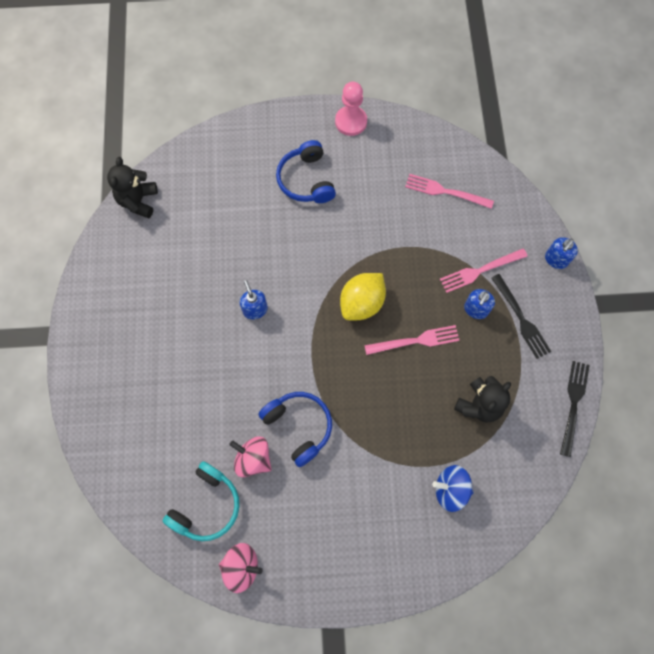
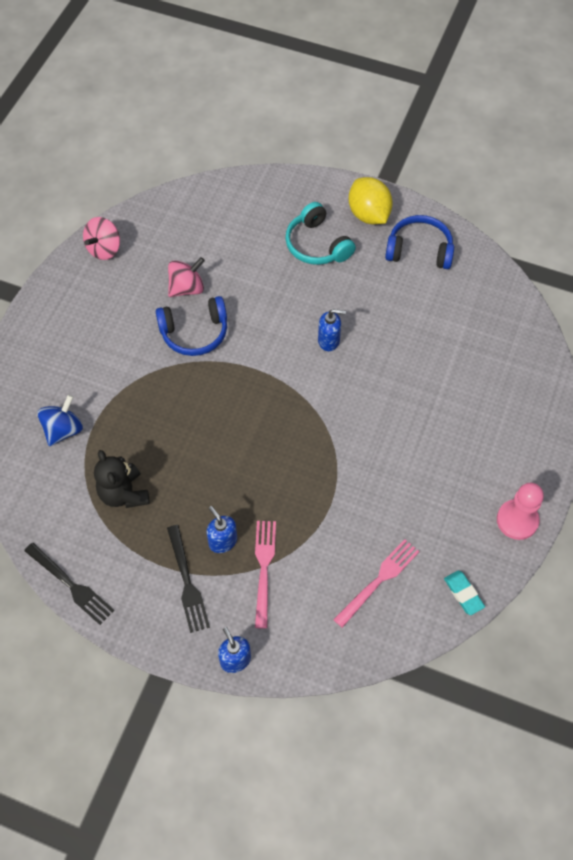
camera: 115 degrees right, 10 degrees down
black teddy bear [107,157,158,218] -> none
turquoise headphones [163,461,239,541] -> turquoise headphones moved to [285,202,356,265]
blue headphones [276,140,336,203] -> blue headphones moved to [385,215,454,269]
yellow lemon [340,273,386,320] -> yellow lemon moved to [349,177,393,224]
pink fork [364,325,460,355] -> none
black fork [491,274,551,359] -> black fork turned 105 degrees counterclockwise [167,525,210,633]
none -> turquoise eraser [444,570,485,615]

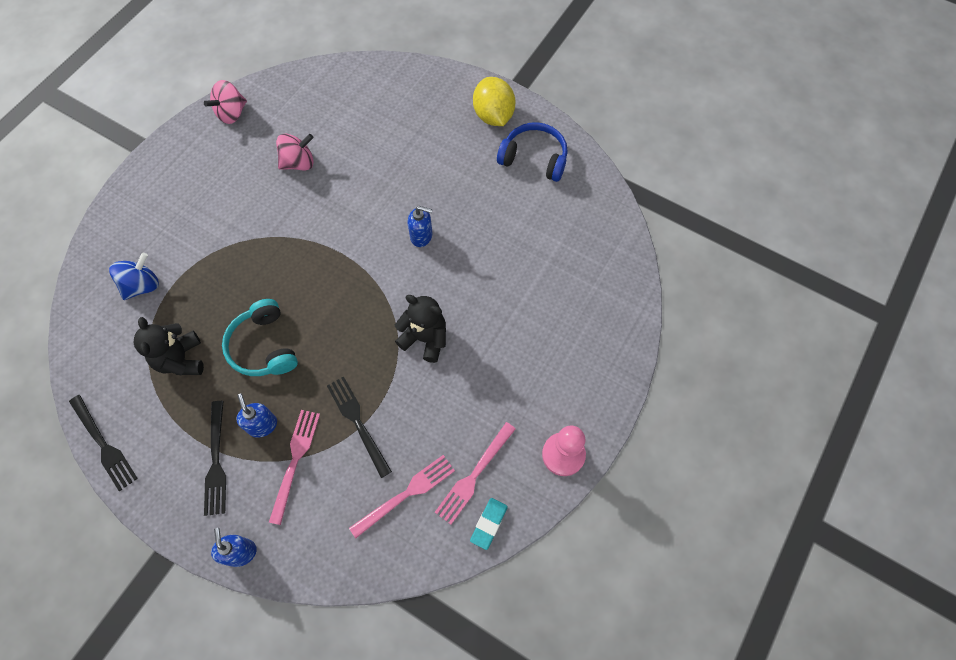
camera: 10 degrees right, 5 degrees up
blue headphones [156,296,227,356] -> none
turquoise headphones [285,202,356,265] -> turquoise headphones moved to [222,299,298,376]
turquoise eraser [444,570,485,615] -> turquoise eraser turned 45 degrees clockwise [470,498,508,550]
none -> black fork [327,376,392,478]
none -> black teddy bear [395,295,446,363]
none -> pink fork [435,422,516,525]

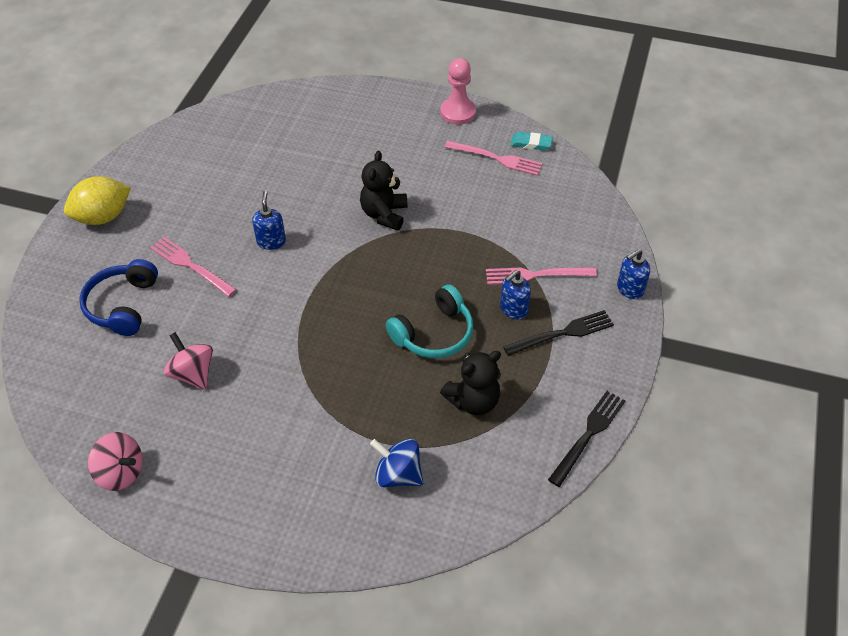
camera: 105 degrees left, 15 degrees down
black fork [327,376,392,478] -> none
pink fork [349,455,455,538] -> pink fork moved to [150,237,237,297]
blue headphones [497,122,568,182] -> blue headphones moved to [79,259,158,336]

